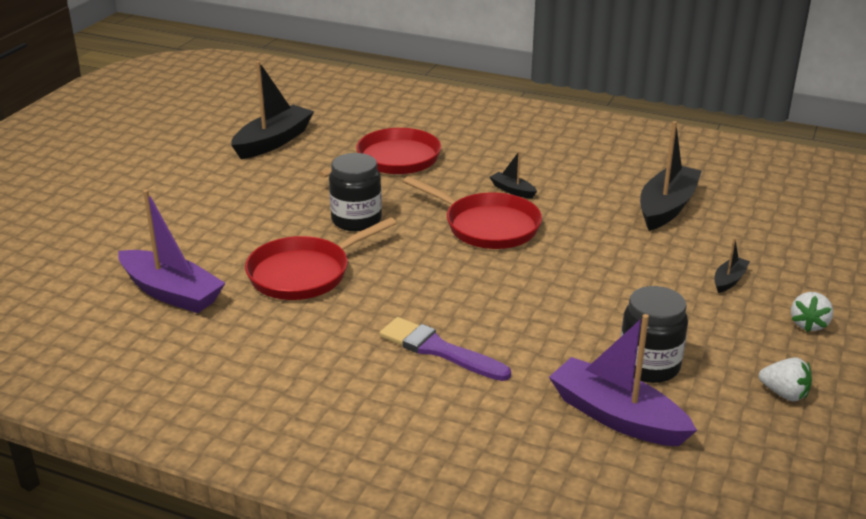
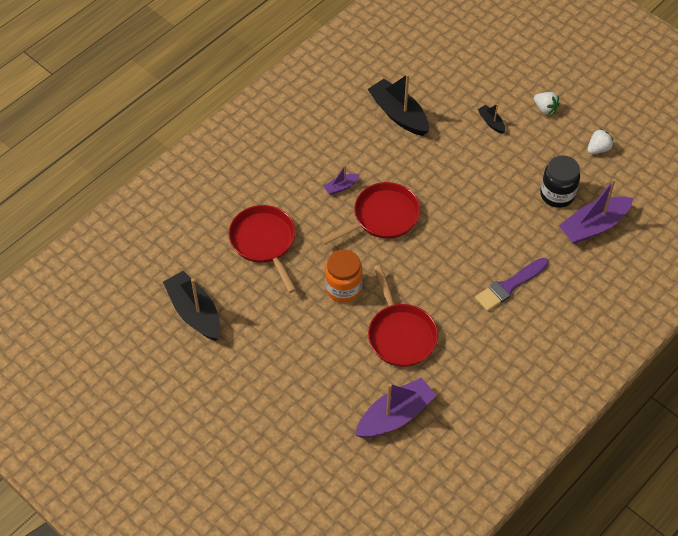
camera: 70 degrees left, 25 degrees up
black jar [329,153,382,231] -> orange jar [325,249,363,303]
black boat [490,151,537,199] -> purple boat [323,165,360,195]

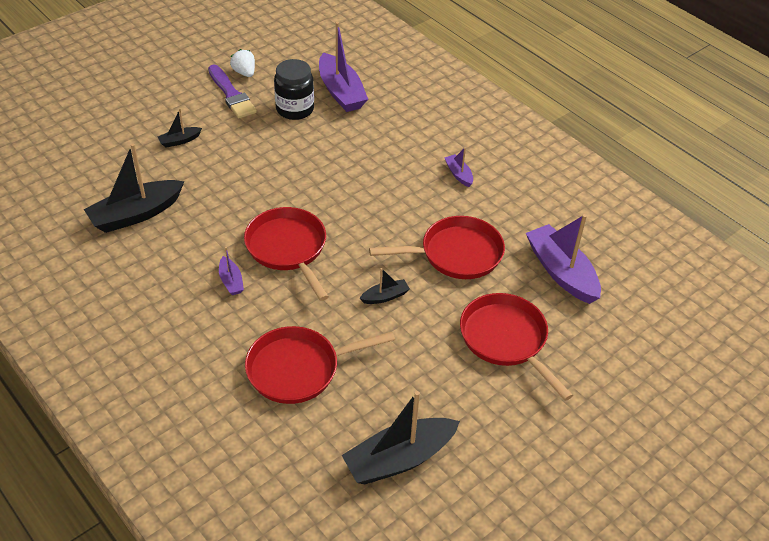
camera: 85 degrees left, 10 degrees down
orange jar [325,249,363,303] -> black boat [359,268,410,304]
purple brush [475,258,549,311] -> purple brush moved to [208,64,257,119]
white strawberry [534,92,560,115] -> none
none -> purple boat [444,147,473,187]
none -> red pan [460,293,573,401]

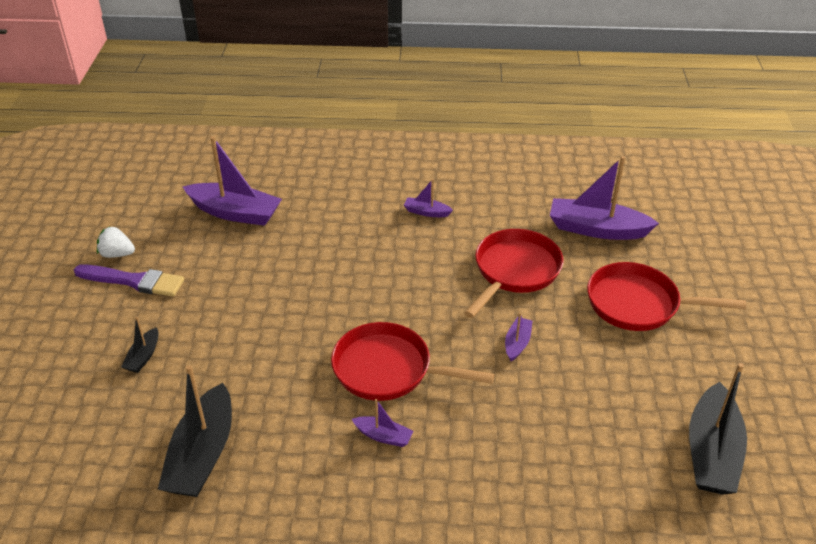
camera: 45 degrees left, 5 degrees down
red pan [245,326,395,404] -> none
black jar [274,59,314,120] -> none
black boat [359,268,410,304] -> purple boat [505,313,532,361]

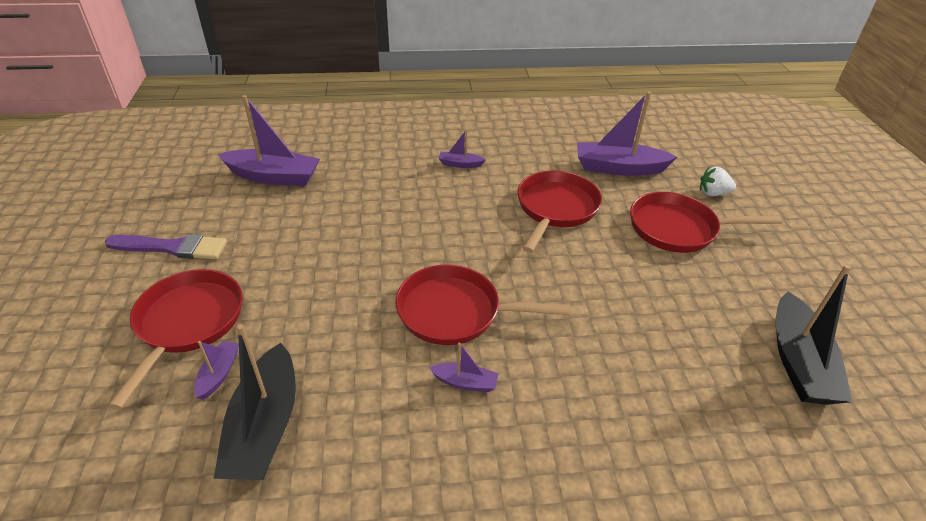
camera: 10 degrees left, 0 degrees up
white strawberry [97,226,135,258] -> white strawberry moved to [700,167,736,196]
black boat [121,317,159,373] -> red pan [108,269,243,410]
purple boat [505,313,532,361] -> purple boat moved to [194,341,239,400]

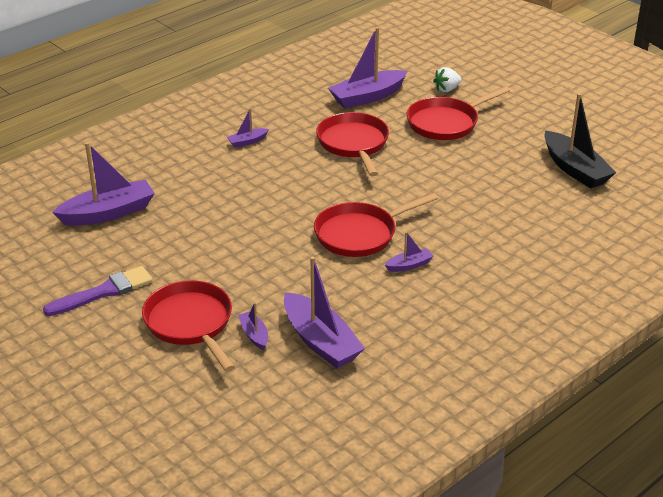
camera: 35 degrees left, 5 degrees down
black boat [214,324,296,480] -> purple boat [284,256,365,368]

